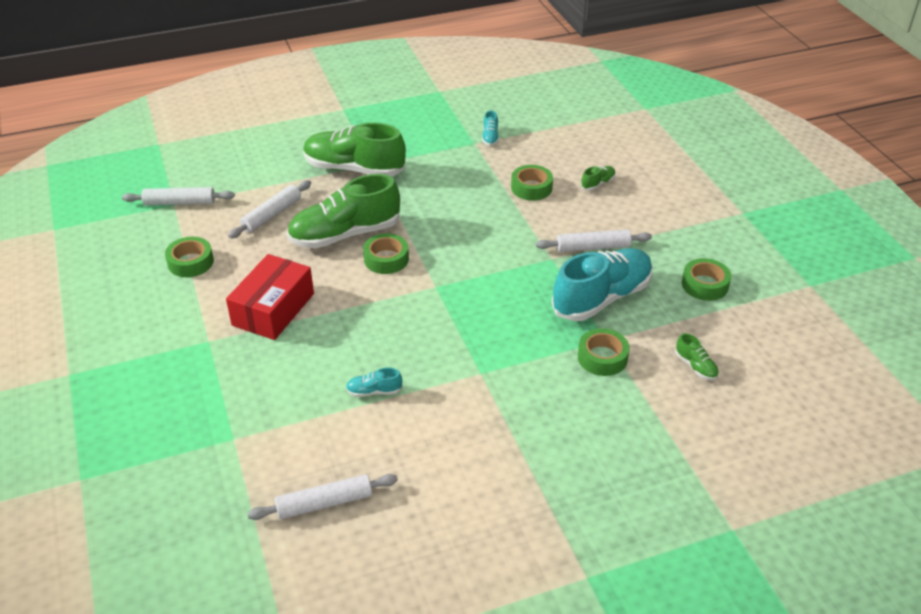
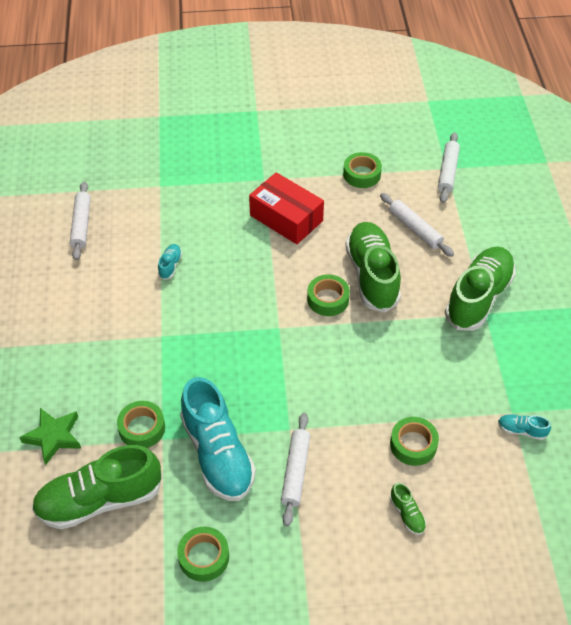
camera: 105 degrees right, 10 degrees up
green shoe [675,333,719,380] -> green shoe [32,445,162,530], size x2.44
none -> green star [19,408,81,465]

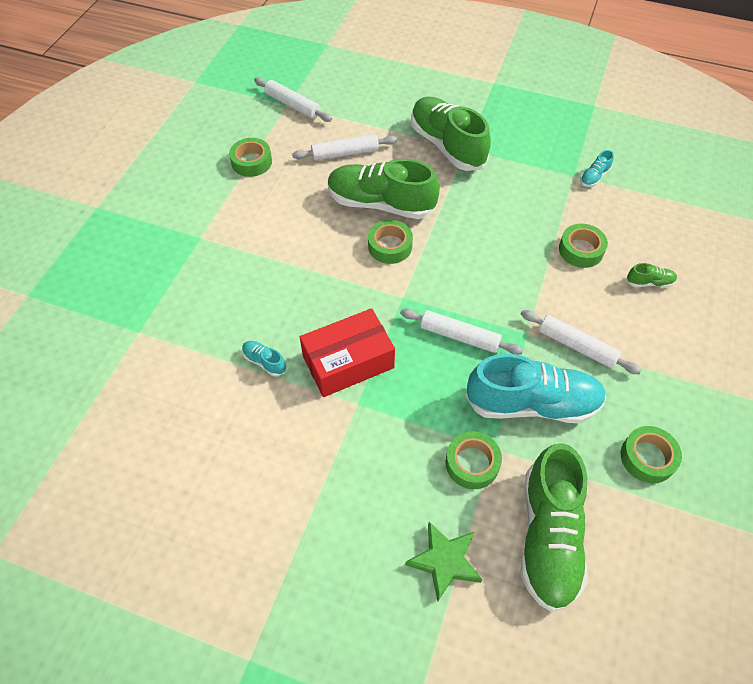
camera: 65 degrees left, 5 degrees up
white rolling pin [70,181,91,261] -> white rolling pin moved to [400,309,523,355]
red box [249,172,324,244] -> red box moved to [300,308,395,397]

